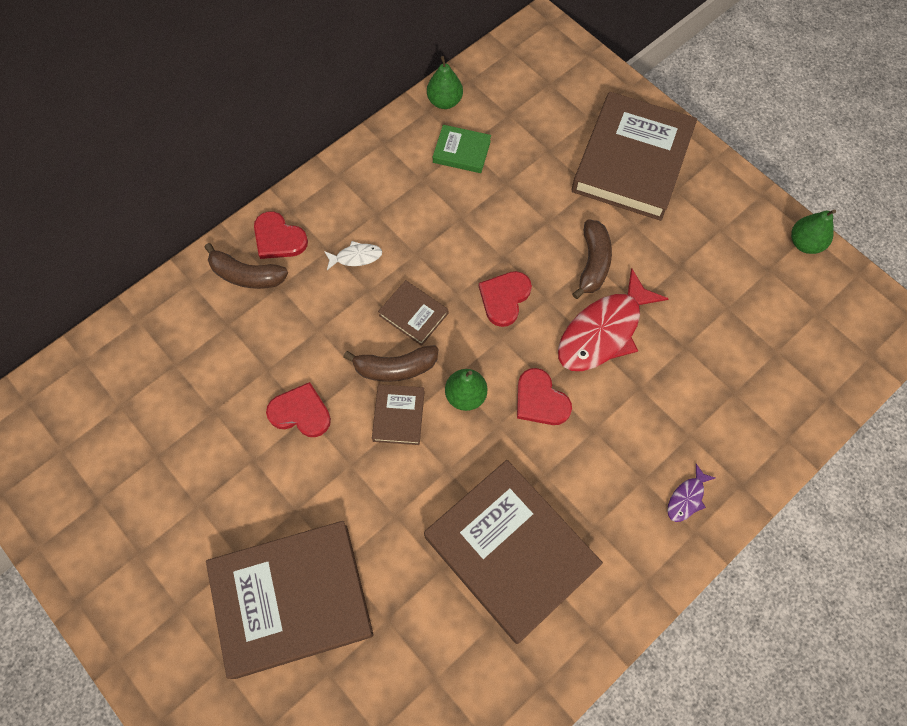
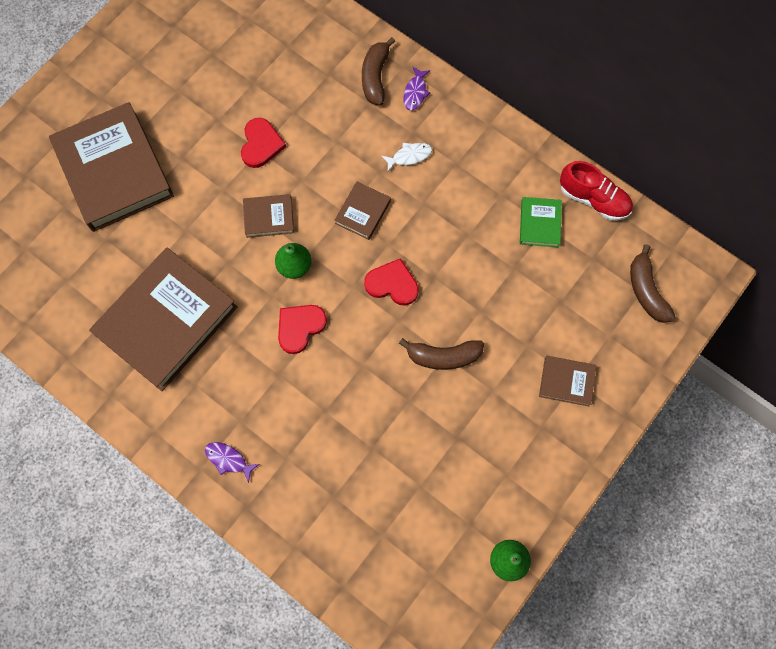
camera: 80 degrees right, 5 degrees up
red heart [254,211,308,259] -> purple fish [403,66,430,111]
white fish [324,241,382,270] -> white fish turned 90 degrees counterclockwise [382,143,432,171]
brown banana [343,345,438,382] -> brown banana moved to [630,244,675,323]
green pear [427,56,463,109] -> red shoe [560,161,633,221]
red fish [558,268,669,371] -> none
brown book [572,92,697,221] -> brown book [539,356,596,406], size x0.44

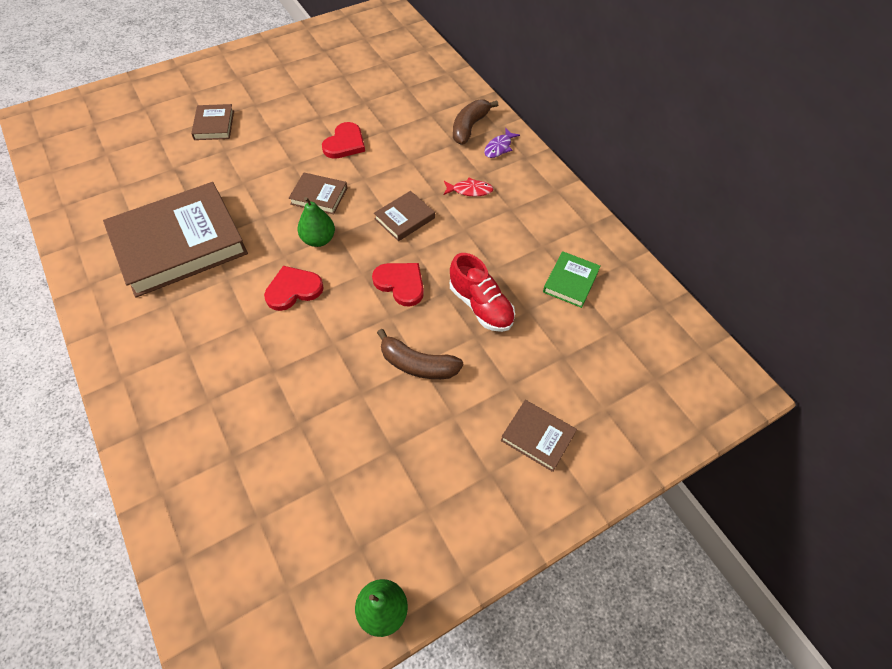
camera: 20 degrees right, 15 degrees down
brown book [49,102,174,232] -> brown book [191,104,234,140], size x0.44
purple fish [205,442,259,483] -> none
white fish [382,143,432,171] -> red fish [444,178,493,196]
red shoe [560,161,633,221] -> red shoe moved to [450,253,515,332]
brown banana [630,244,675,323] -> none

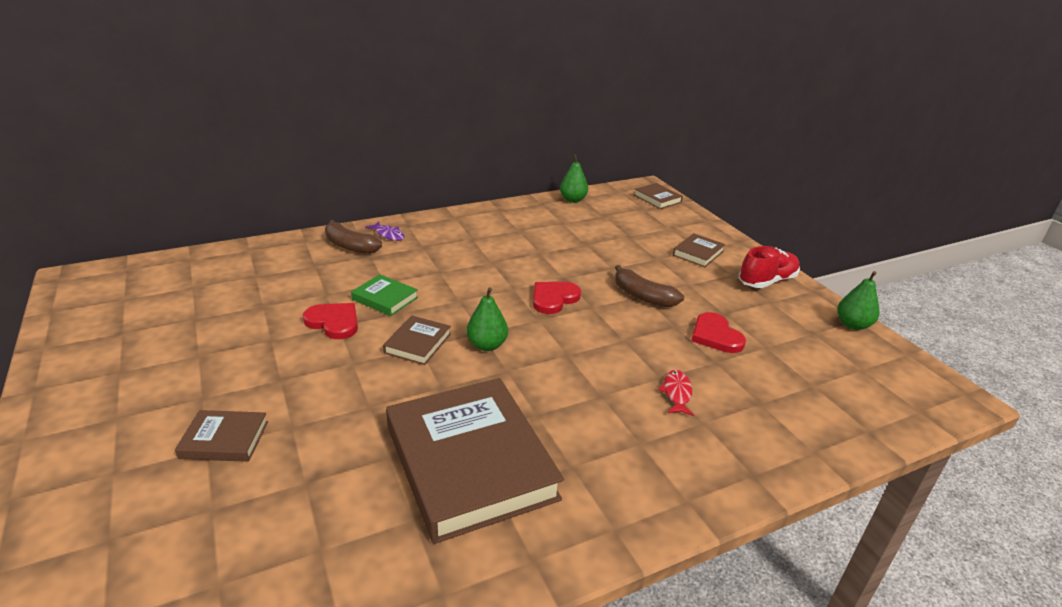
camera: 85 degrees left, 25 degrees down
red heart [264,266,324,311] -> red heart moved to [691,312,746,353]
brown book [374,191,435,241] -> brown book moved to [634,183,683,209]
brown banana [377,329,463,379] -> brown banana turned 105 degrees clockwise [615,265,684,307]
red fish [444,178,493,196] -> red fish moved to [658,370,694,416]
red shoe [450,253,515,332] -> red shoe moved to [739,246,800,288]
green book [543,251,601,308] -> green book moved to [351,274,418,316]
none -> green pear [560,154,588,203]

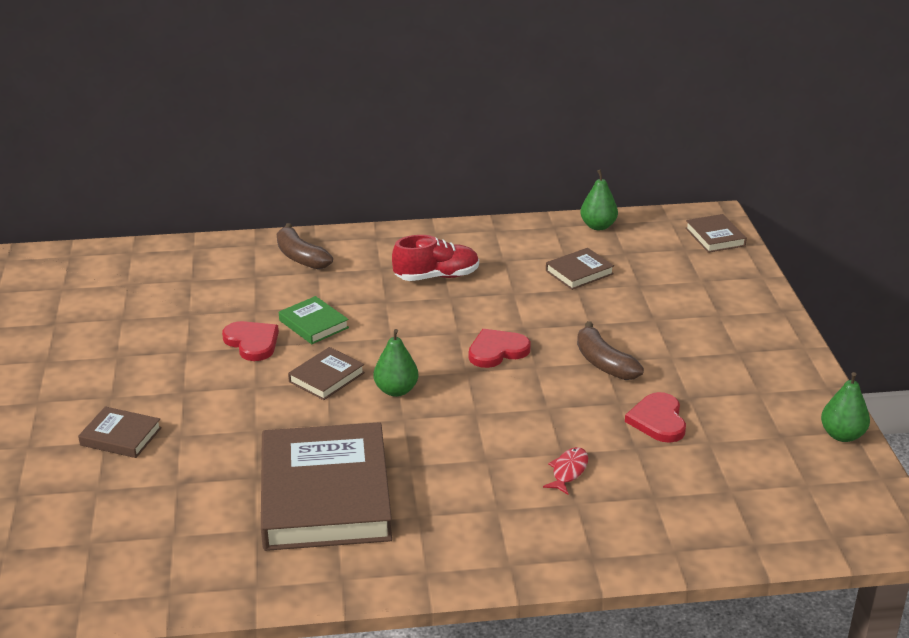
camera: 20 degrees right, 0 degrees up
purple fish [365,221,405,241] -> none
brown book [673,233,725,267] -> brown book moved to [546,248,614,290]
red shoe [739,246,800,288] -> red shoe moved to [392,235,479,281]

